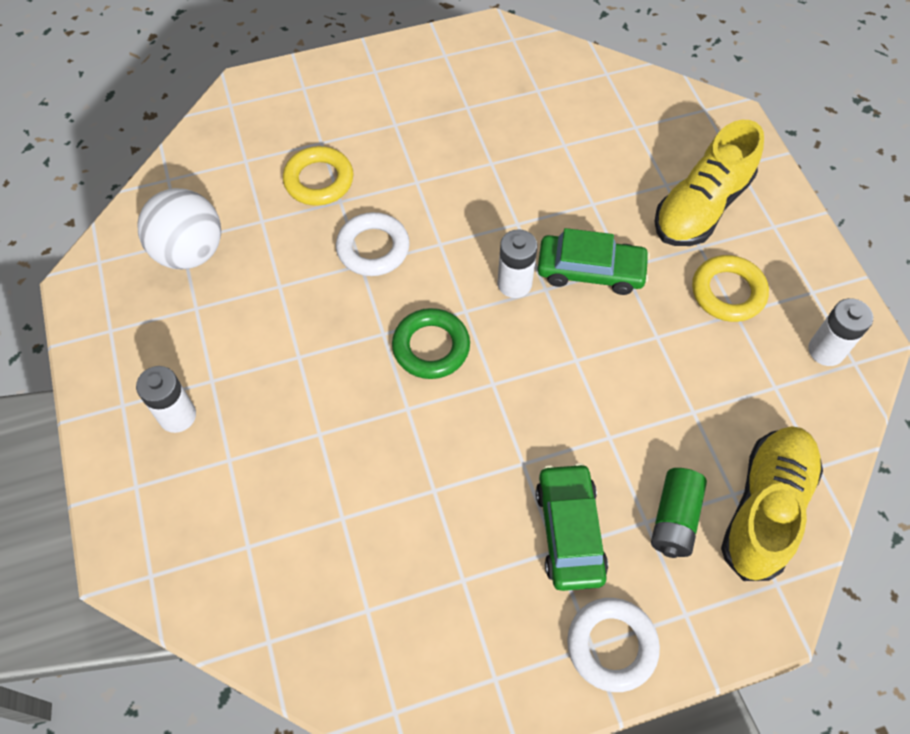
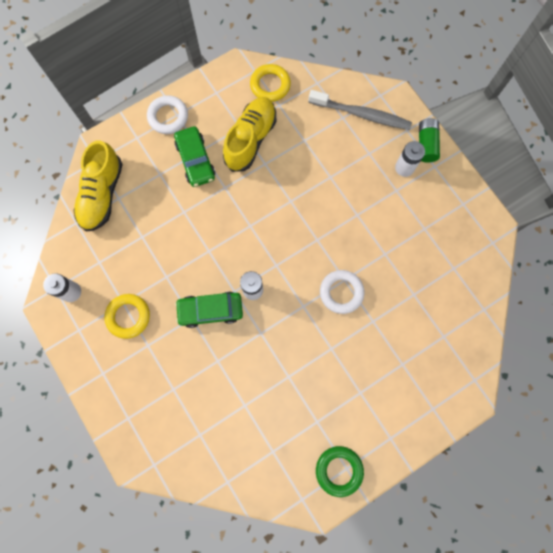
camera: 165 degrees right, 15 degrees up
white ball [137,188,221,269] -> none
yellow ring [283,146,354,206] -> yellow ring moved to [250,64,291,102]
green ring [392,308,470,379] -> green ring moved to [316,446,364,497]
green battery [651,468,707,558] -> green battery moved to [419,118,440,163]
yellow shoe [655,120,764,246] -> yellow shoe moved to [223,97,276,172]
none -> grey toothbrush [308,90,412,130]

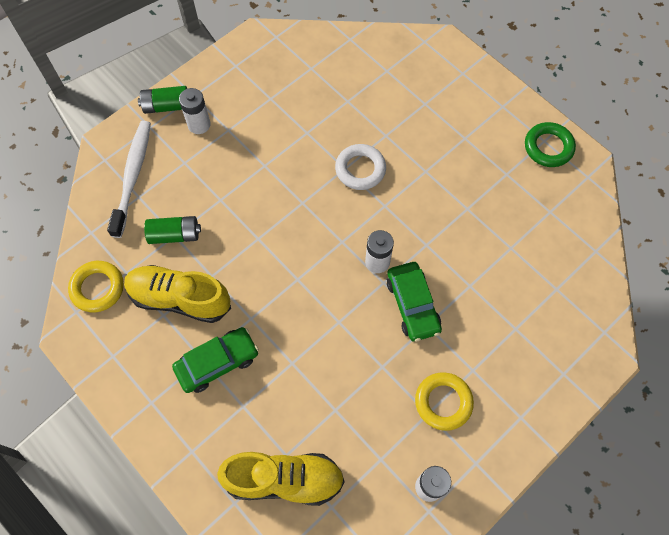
camera: 100 degrees left, 10 degrees down
white ring [147,95,188,134] -> none
grey toothbrush [308,90,412,130] -> white toothbrush [107,121,151,238]
none -> green battery [144,216,201,244]

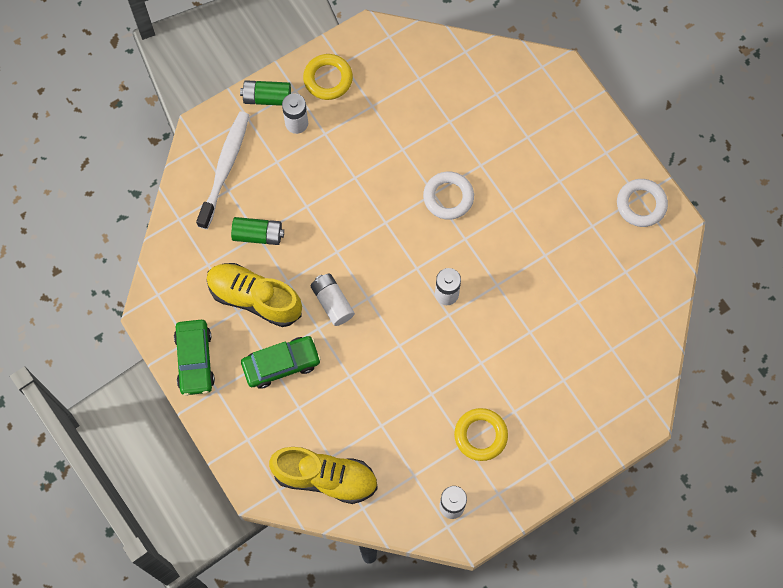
camera: 10 degrees right, 5 degrees up
yellow ring [68,261,124,312] -> yellow ring moved to [303,54,353,100]
green car [387,262,442,341] -> green car moved to [174,320,215,396]
green ring [525,122,576,167] -> white ring [617,179,668,227]
none -> white battery [310,274,355,326]

